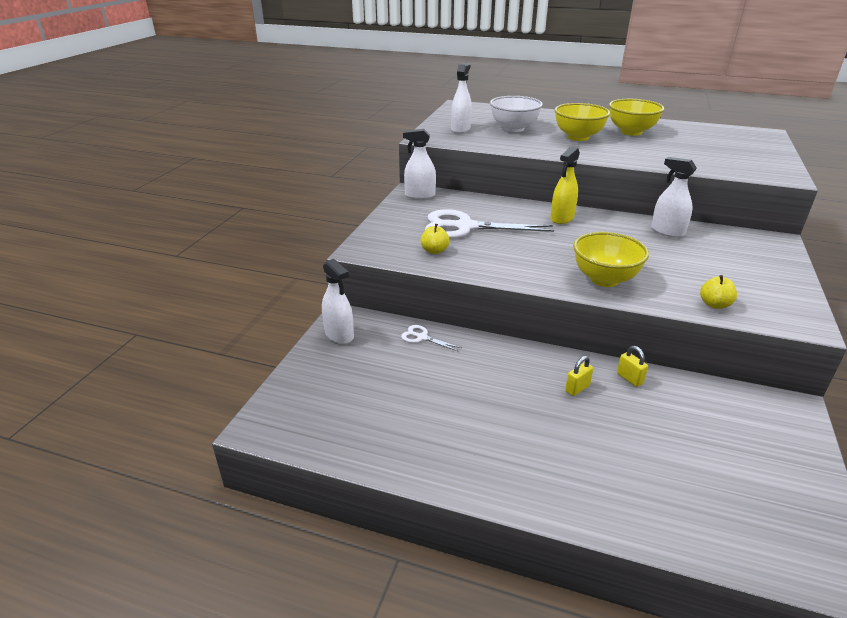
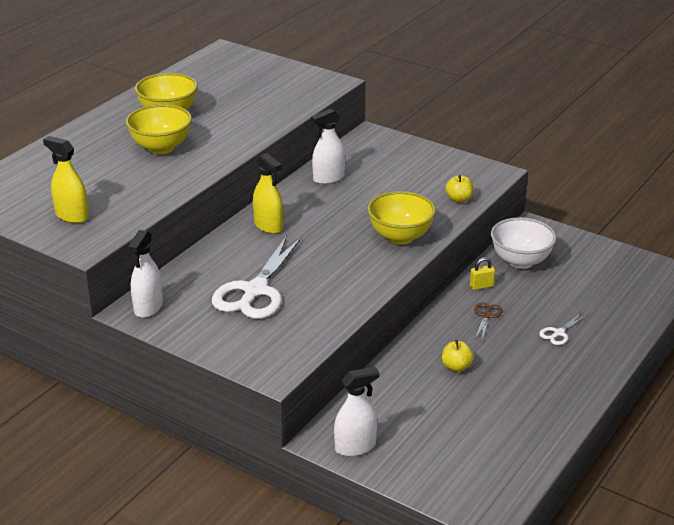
camera: 75 degrees left, 0 degrees up
white scissors [401,325,461,352] -> white scissors moved to [539,313,587,345]
yellow apple [421,224,449,254] -> yellow apple moved to [442,340,474,372]
white spray bottle [451,63,472,133] -> yellow spray bottle [43,136,89,223]
white bowl [490,96,543,132] -> white bowl moved to [491,217,557,269]
yellow padlock [565,356,593,396] -> brown scissors [474,303,503,341]

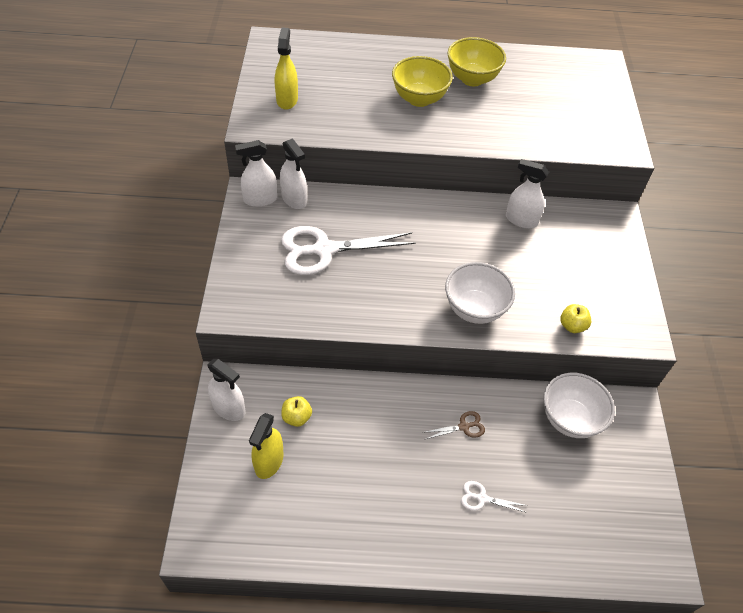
camera: 55 degrees right, 20 degrees up
yellow spray bottle [253,153,283,234] -> yellow spray bottle moved to [249,413,283,479]
yellow bowl [367,191,436,245] -> white bowl [445,262,515,324]
yellow apple [442,340,474,372] -> yellow apple moved to [281,396,312,427]
yellow padlock [470,257,495,290] -> none
none -> white spray bottle [280,138,307,209]

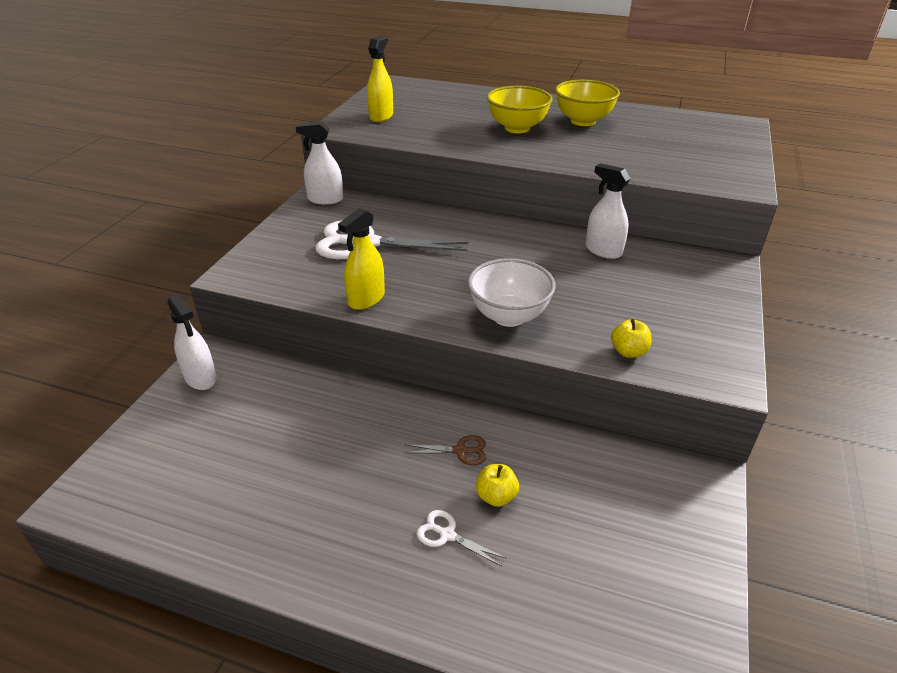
camera: 20 degrees right, 15 degrees down
yellow spray bottle [249,413,283,479] -> yellow spray bottle moved to [338,208,385,310]
white spray bottle [280,138,307,209] -> none
yellow apple [281,396,312,427] -> yellow apple moved to [476,464,519,507]
white bowl [544,373,615,438] -> none

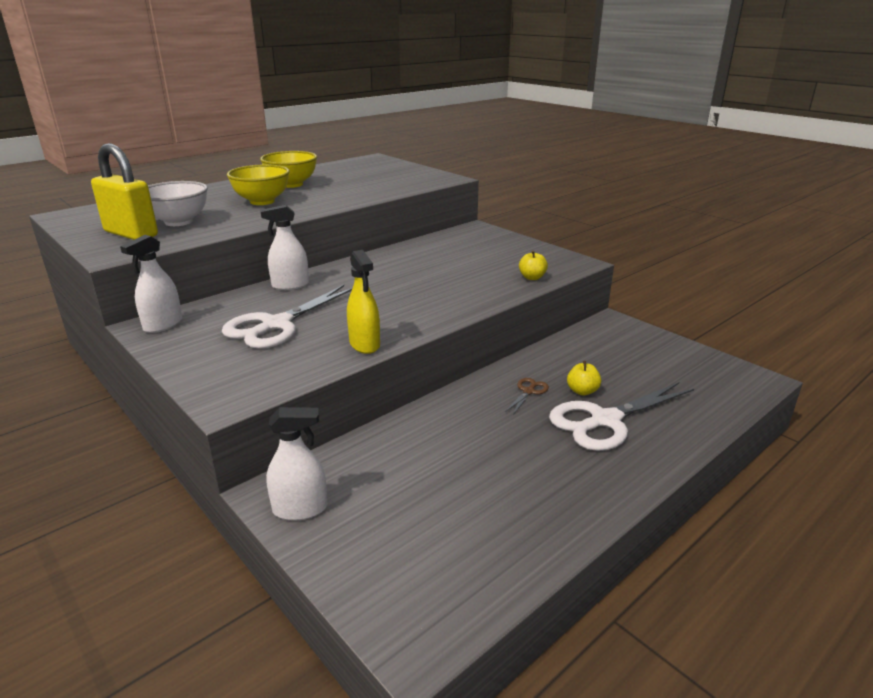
camera: 60 degrees left, 10 degrees down
yellow spray bottle [367,36,393,122] -> yellow padlock [91,143,158,240]
white scissors [416,510,507,566] -> white scissors [549,382,694,451], size x2.32
white bowl [468,258,555,327] -> white bowl moved to [148,181,208,226]
white spray bottle [585,163,631,259] -> white spray bottle moved to [260,205,309,290]

